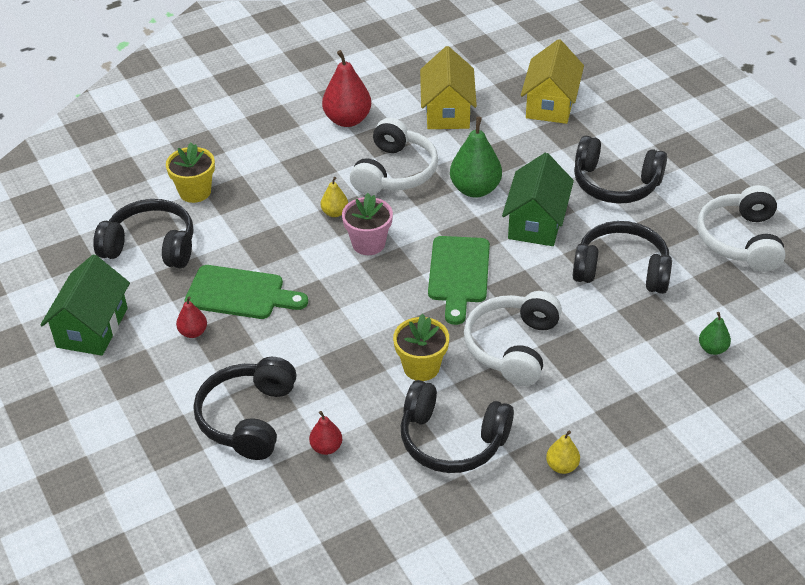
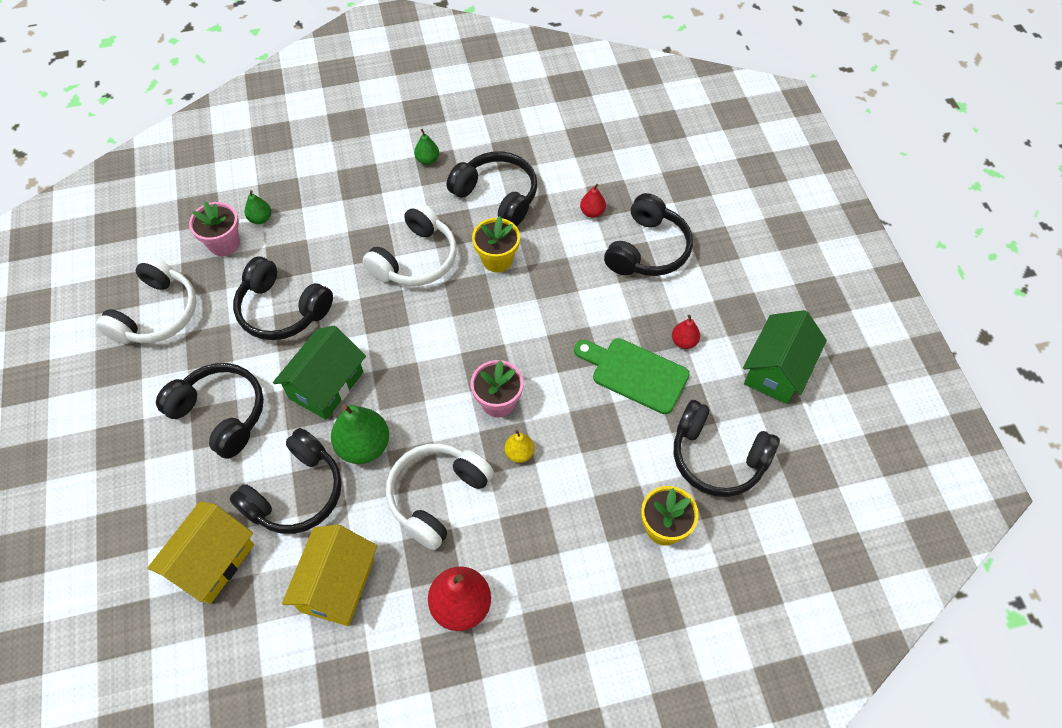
camera: 165 degrees left, 15 degrees up
green cutting board [428,236,490,325] -> none
yellow pear [546,431,580,474] -> green pear [414,129,439,165]
none -> pink flower pot [189,201,240,256]
none -> black headphones [229,428,342,534]

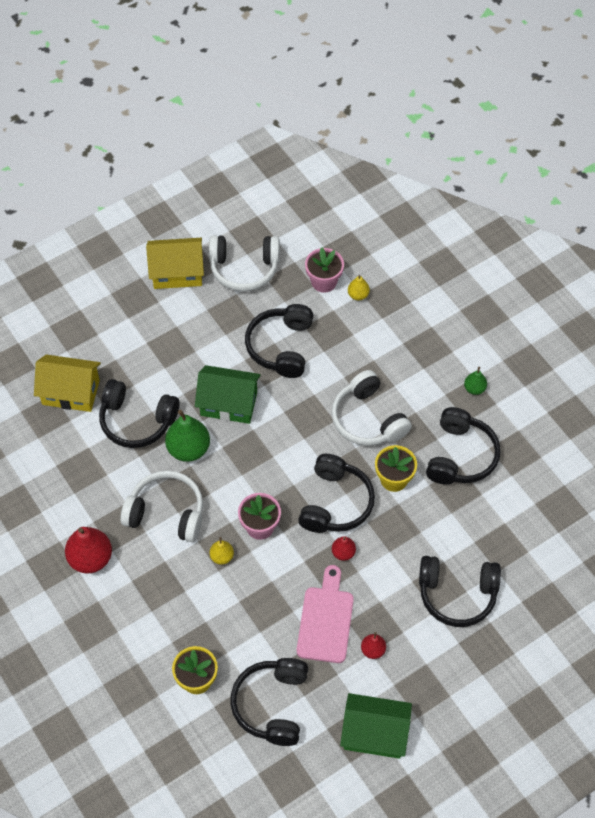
camera: 70 degrees right, 0 degrees up
black headphones [156,363,264,459] -> black headphones moved to [298,454,375,533]
green pear [245,190,271,224] -> yellow pear [348,275,370,300]
yellow house [282,524,377,626] -> yellow house moved to [146,238,204,289]
white headphones [362,202,457,286] -> white headphones turned 45 degrees clockwise [331,370,412,446]
green cutting board [574,338,690,414] -> pink cutting board [297,565,354,663]
red pear [580,184,606,218] -> red pear moved to [332,536,356,561]

